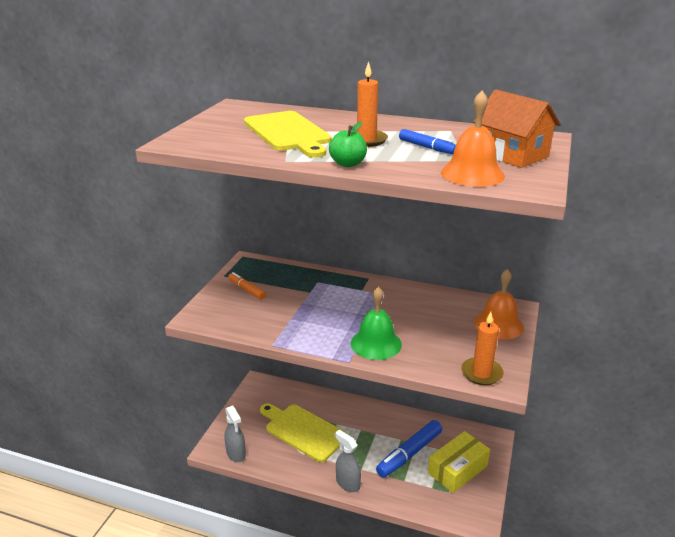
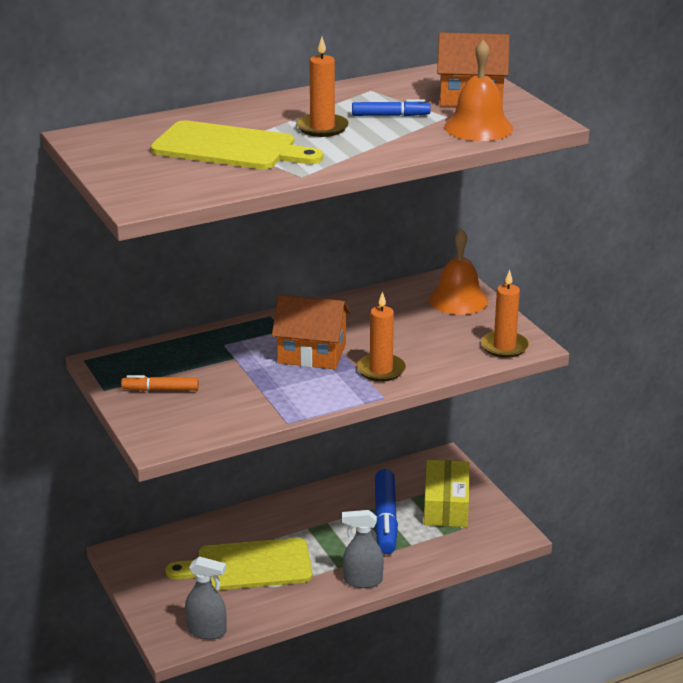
camera: 45 degrees left, 0 degrees up
green apple [329,121,367,167] -> none
green bell [351,286,402,360] -> orange candle [357,291,406,382]
none -> orange house [272,294,351,369]

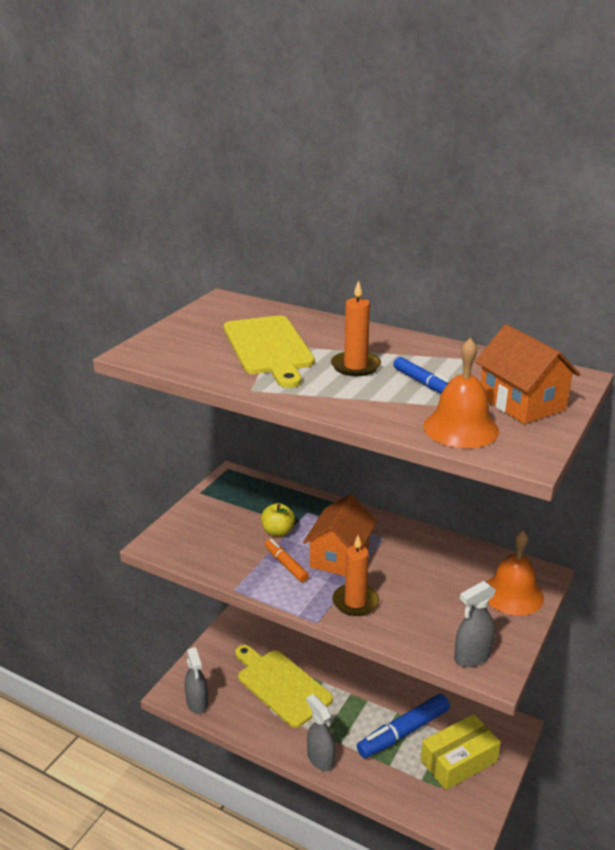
camera: 55 degrees right, 0 degrees up
orange marker [121,375,199,391] -> orange marker moved to [265,539,309,582]
orange house [272,294,351,369] -> orange house turned 45 degrees clockwise [303,494,377,576]
orange candle [481,270,529,358] -> grey spray bottle [454,581,496,667]
none -> yellow apple [261,503,295,537]

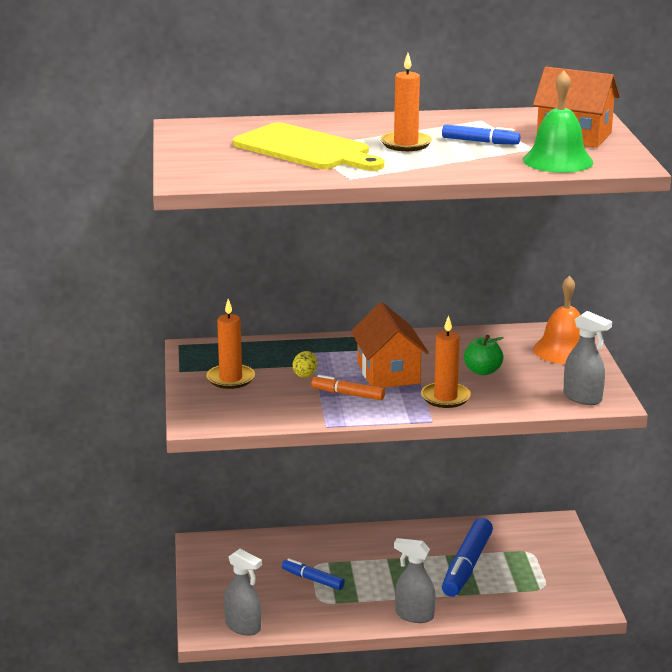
camera: 35 degrees left, 5 degrees down
yellow cutting board [235,645,333,728] -> blue marker [282,558,345,590]
yellow apple [261,503,295,537] -> yellow egg [292,351,317,378]
yellow box [421,714,501,790] -> none
orange bell [423,338,499,448] -> green bell [523,71,593,173]
grey spray bottle [454,581,496,667] -> grey spray bottle turned 75 degrees counterclockwise [563,311,612,405]
none -> orange candle [206,299,255,389]
none -> green apple [464,335,504,375]

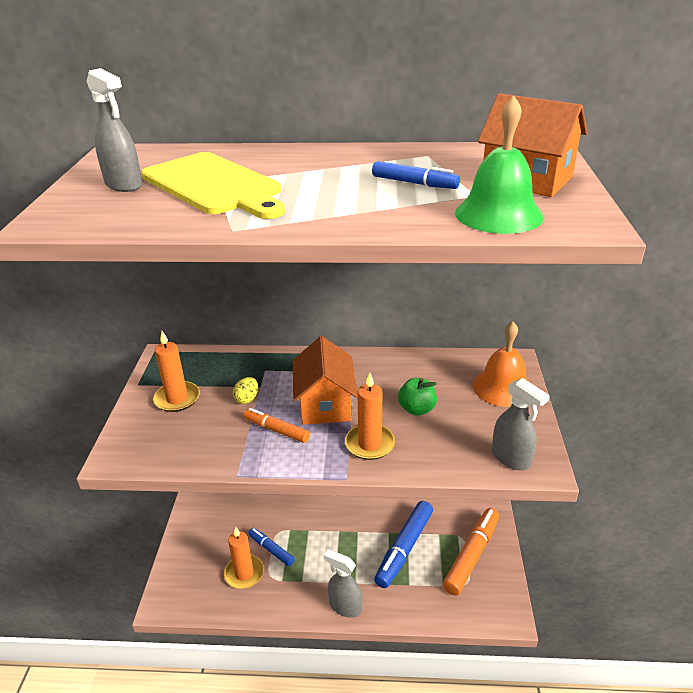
camera: 10 degrees right, 10 degrees up
grey spray bottle [224,549,262,636] -> grey spray bottle moved to [87,68,142,192]
orange candle [380,53,432,151] -> orange candle moved to [224,527,264,589]
none -> orange marker [443,508,499,596]

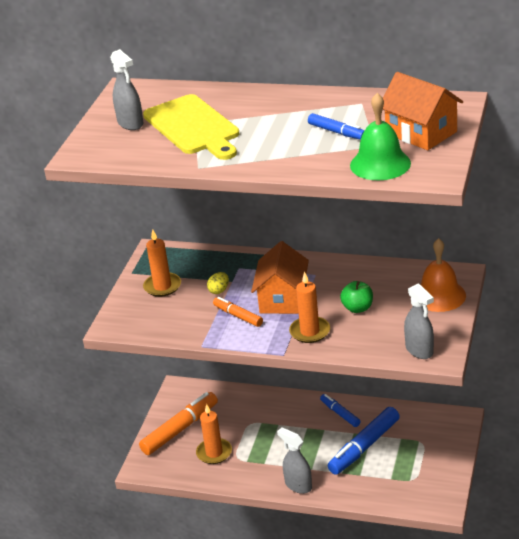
camera: 15 degrees right, 0 degrees up
blue marker [248,528,294,566] -> blue marker moved to [320,394,361,427]
orange marker [443,508,499,596] -> orange marker moved to [139,392,218,455]

